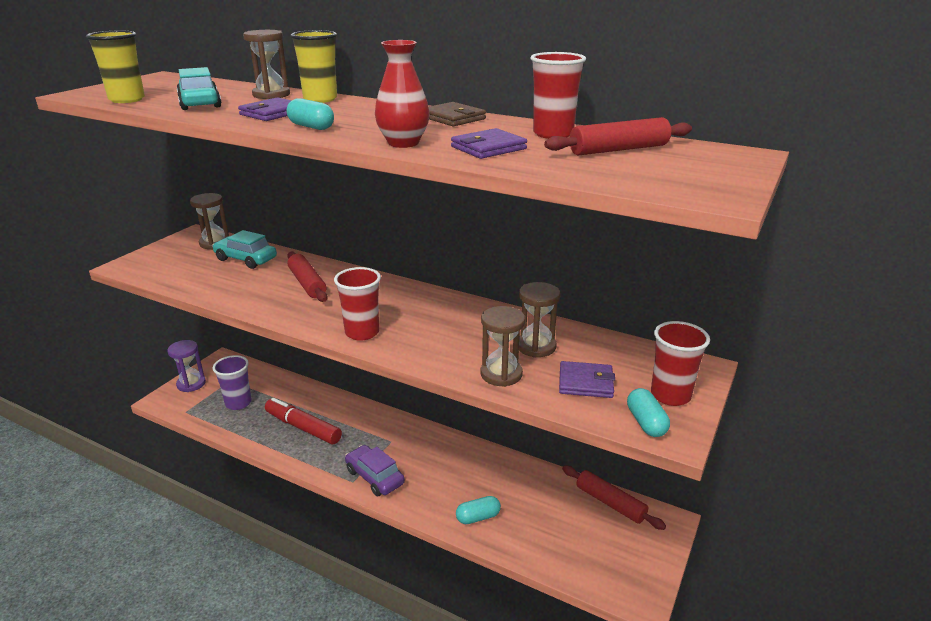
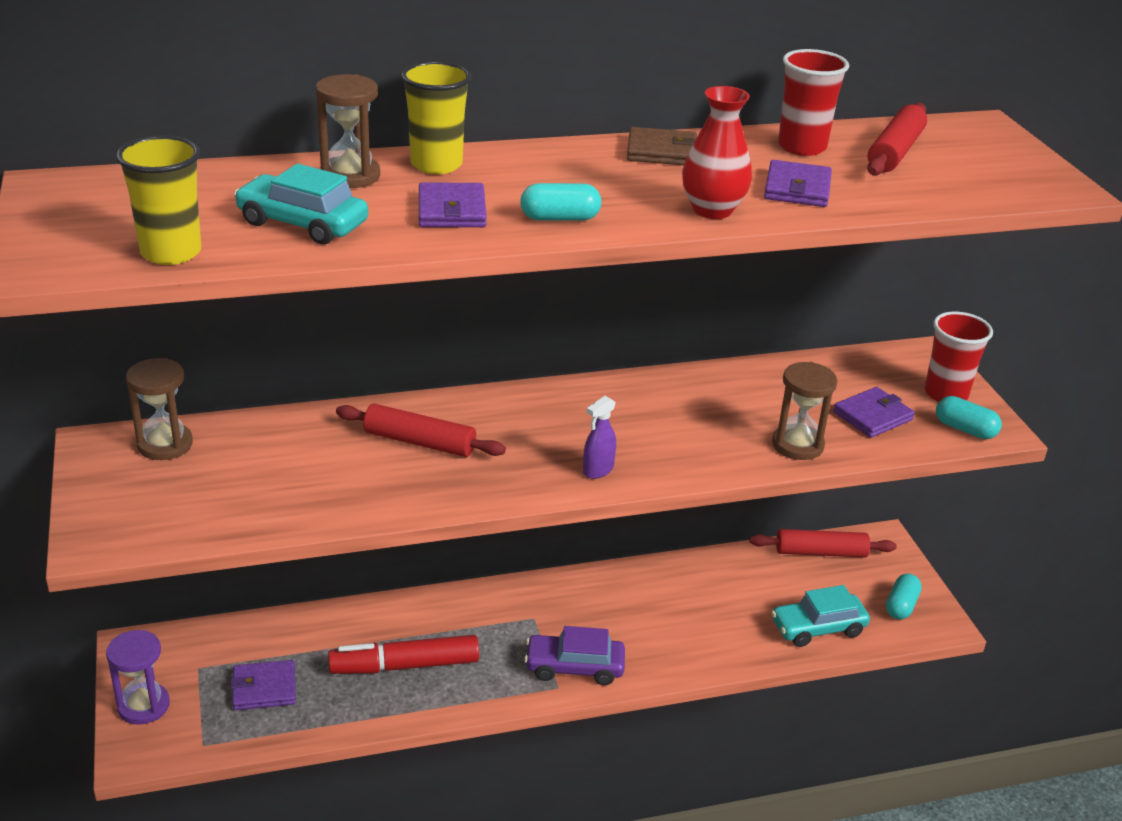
camera: 45 degrees left, 5 degrees up
turquoise car [212,230,277,269] -> turquoise car moved to [771,585,870,647]
purple cup [213,355,252,410] -> purple wallet [231,660,296,710]
red cup [334,267,381,341] -> purple spray bottle [583,396,616,479]
turquoise capsule [456,496,501,524] -> turquoise capsule moved to [886,573,922,620]
brown hourglass [519,282,561,358] -> none

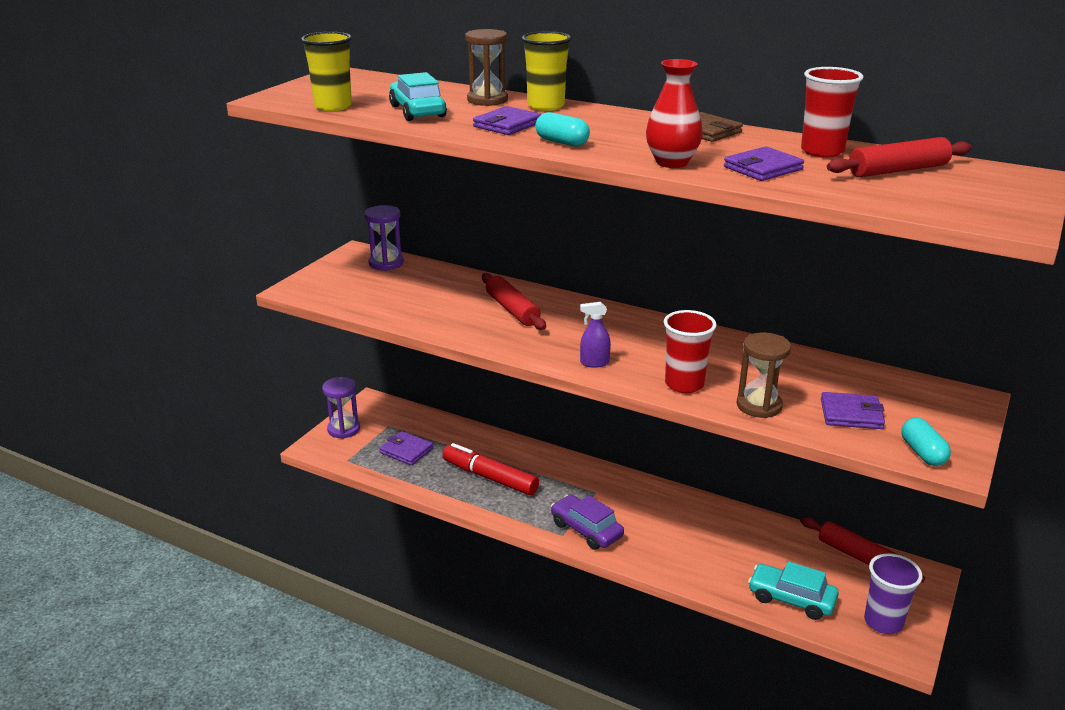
camera: 45 degrees right, 5 degrees down
brown hourglass [126,358,193,460] -> purple hourglass [364,205,404,271]
turquoise capsule [886,573,922,620] -> purple cup [864,553,923,634]
red cup [925,312,993,402] -> red cup moved to [664,310,717,393]

